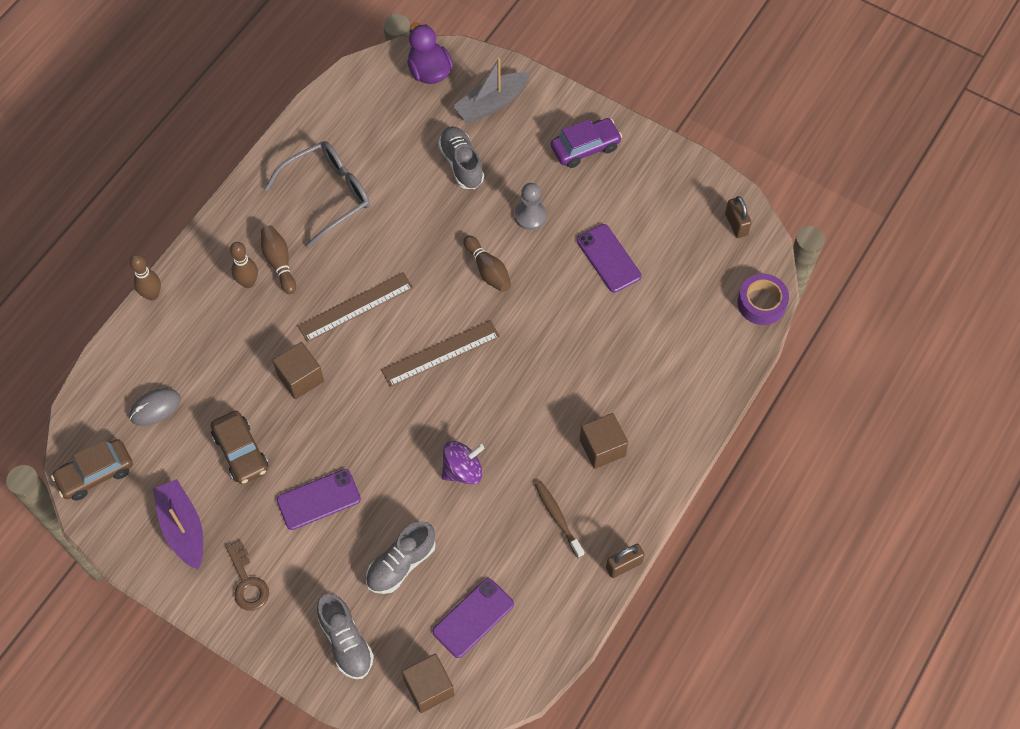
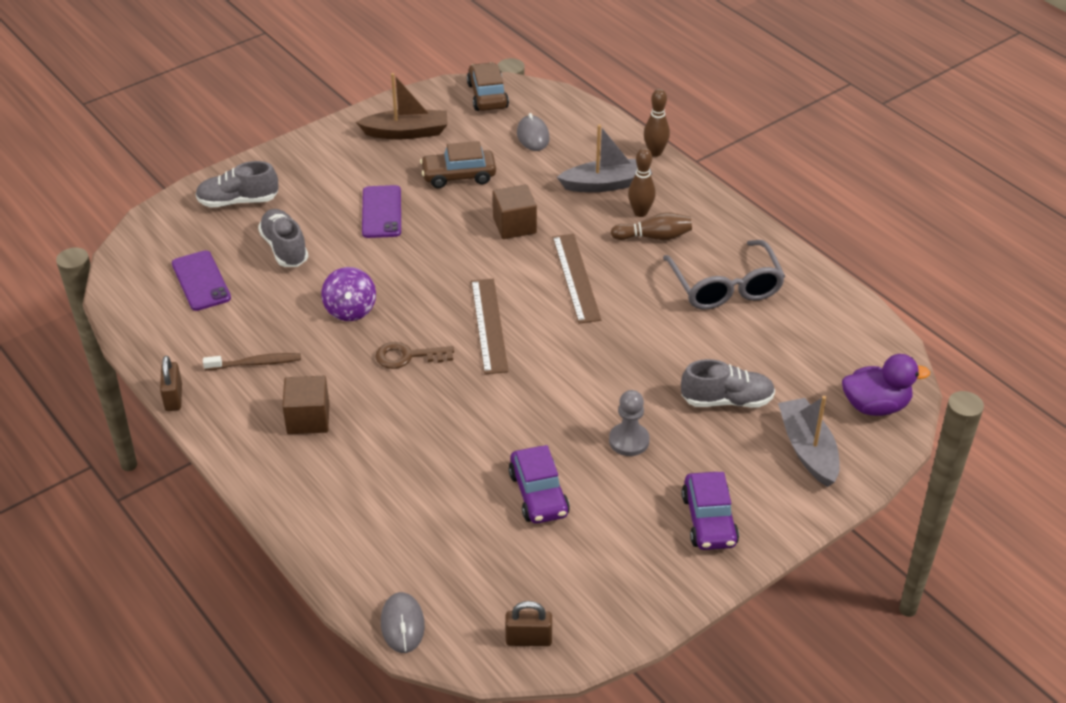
camera: 110 degrees right, 20 degrees down
purple boat [153,479,203,570] -> brown boat [356,73,448,139]
brown key [226,541,269,611] -> brown key moved to [376,342,454,369]
brown cube [402,654,454,713] -> none
brown bowling pin [463,235,511,292] -> none
purple phone [577,224,641,292] -> purple car [509,445,570,524]
purple tape [737,274,789,325] -> grey mouse [381,592,425,653]
none -> grey boat [557,124,652,192]

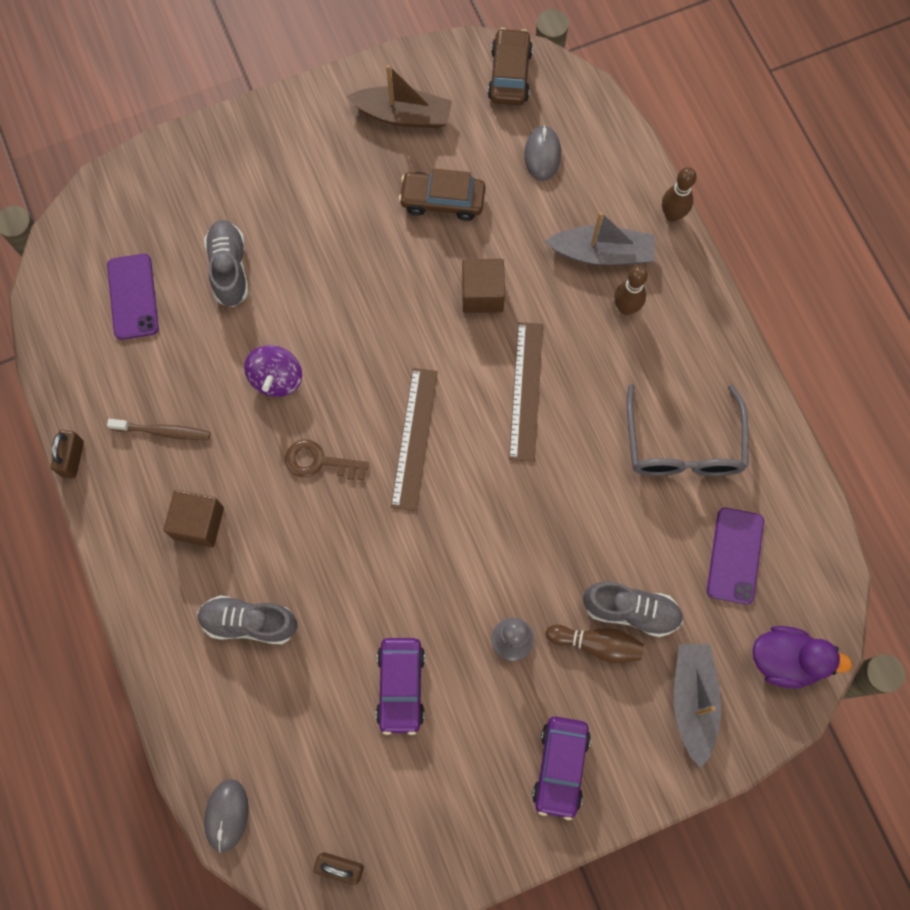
camera: 15 degrees right, 30 degrees up
grey shoe [195,161,278,208] -> grey shoe moved to [197,595,298,644]
purple phone [362,185,401,238] -> purple phone moved to [707,508,764,605]
brown bowling pin [611,212,692,240] -> brown bowling pin moved to [546,625,644,663]

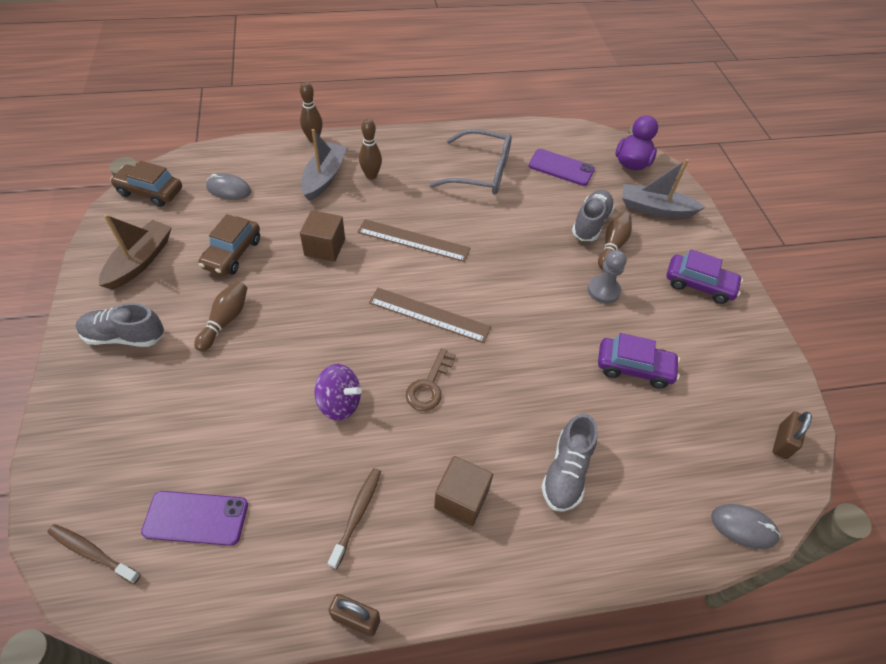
camera: 80 degrees left, 20 degrees down
grey shoe [204,220,249,307] -> grey shoe moved to [76,303,164,347]
none -> brown toothbrush [47,524,141,584]
none -> brown bowling pin [194,281,247,352]

